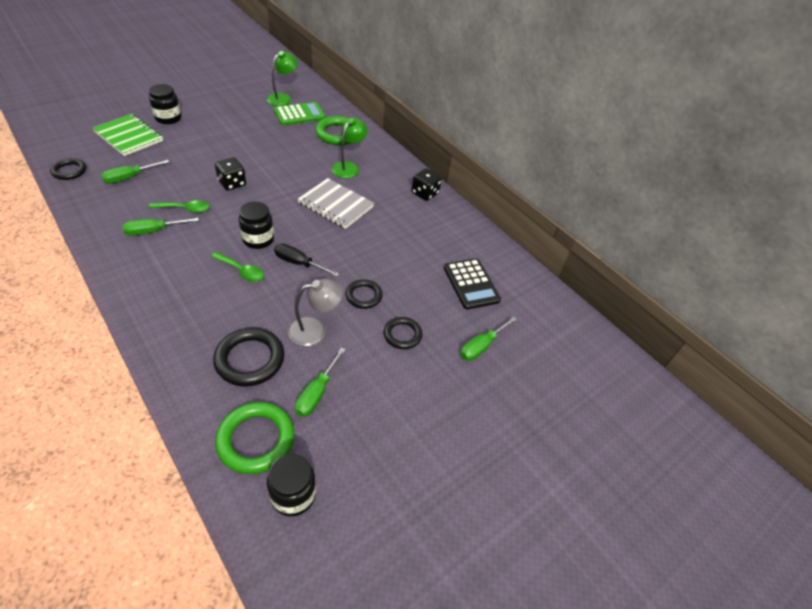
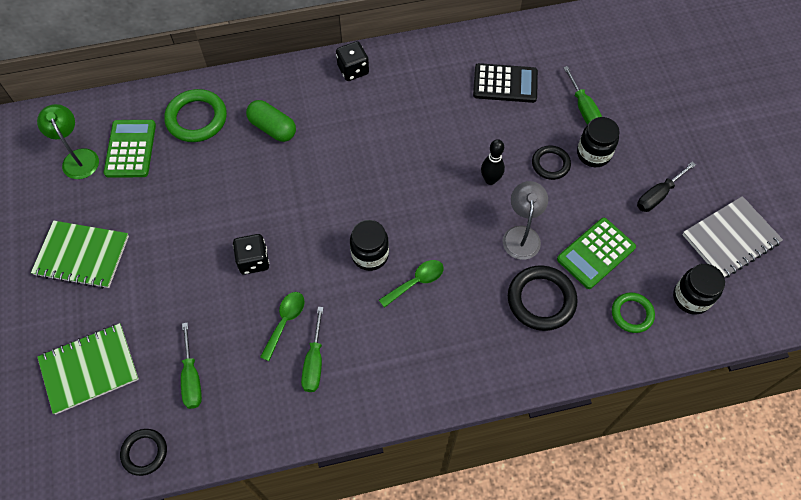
camera: 60 degrees left, 15 degrees up
black jar [149,84,181,124] -> black jar moved to [577,117,619,167]
green ring [215,402,294,474] -> green ring [612,293,655,333], size x0.61
black screwdriver [274,244,339,277] -> black screwdriver moved to [637,161,696,212]
green screwdriver [295,347,346,417] -> green calculator [557,218,636,289]
grey notebook [298,178,374,229] -> grey notebook moved to [682,196,783,278]
green lamp [332,118,368,178] -> green capsule [246,100,296,142]
black ring [346,279,383,309] -> black bowling pin [481,139,505,185]
none -> green notebook [31,221,129,289]

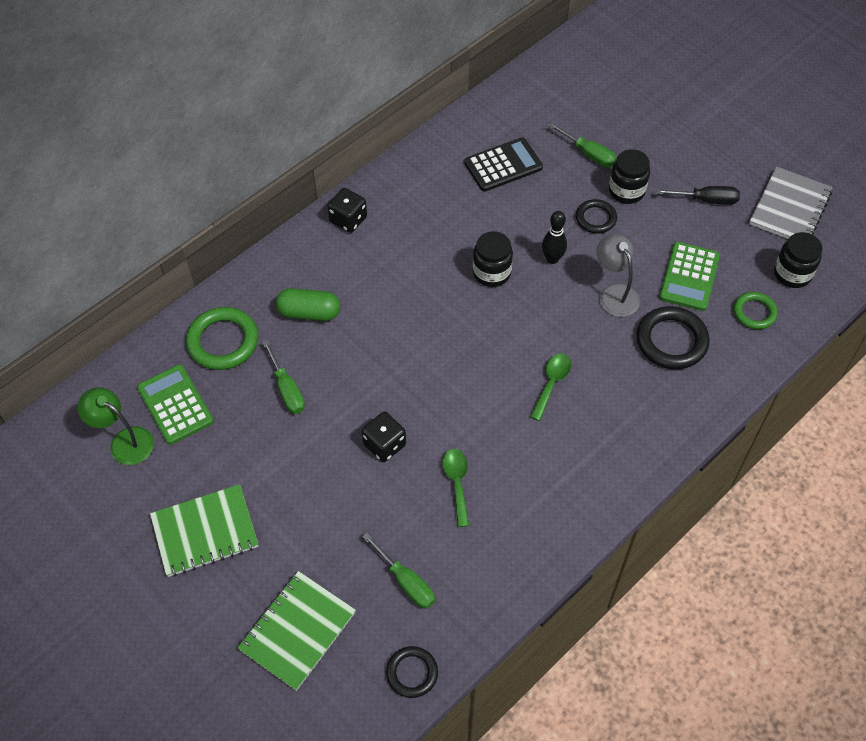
camera: 30 degrees left, 5 degrees down
green screwdriver [301,307,324,392] -> green screwdriver moved to [262,340,305,414]
black jar [350,220,389,271] -> black jar moved to [473,231,513,287]
black screwdriver [637,161,696,212] -> black screwdriver turned 105 degrees counterclockwise [656,186,740,205]

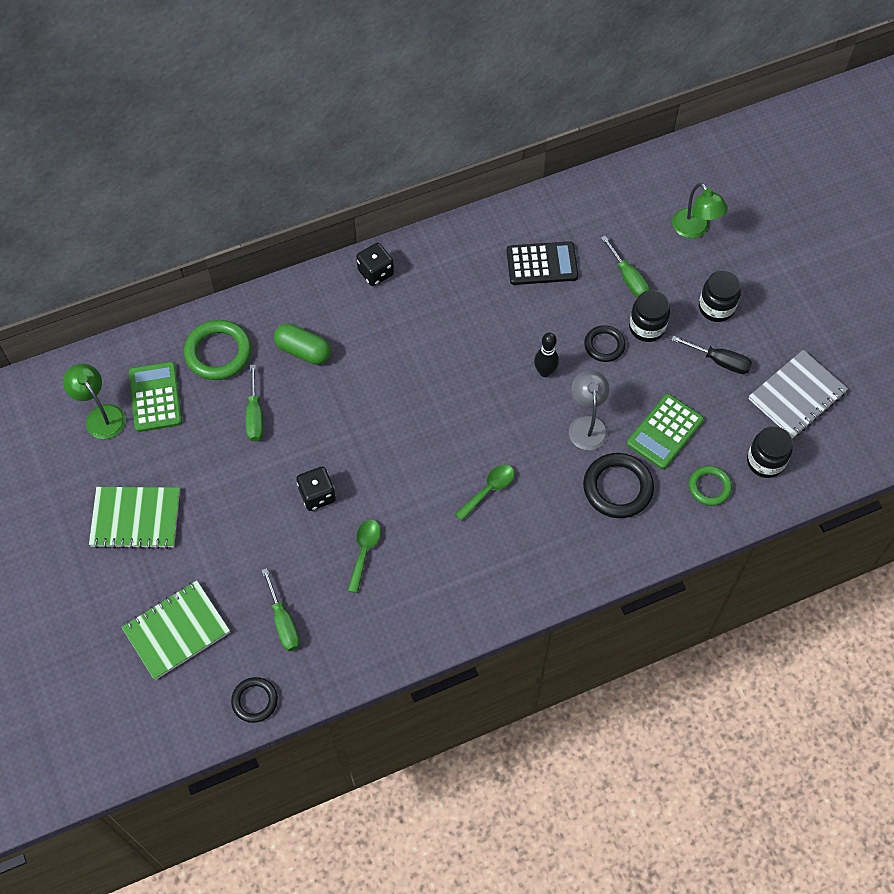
camera: 20 degrees right, 5 degrees up
black jar [473,231,513,287] -> black jar moved to [699,270,741,322]
none -> green lamp [672,183,728,238]

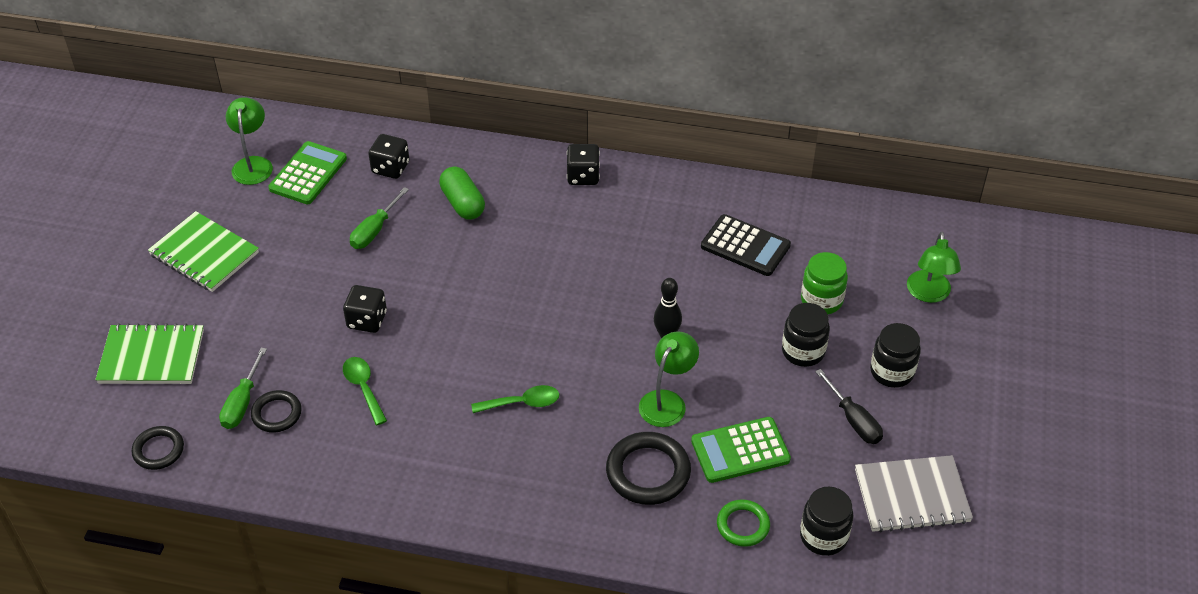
camera: 35 degrees right, 15 degrees down
green ring [184,320,252,380] -> black dice [368,134,409,179]
green spoon [347,520,381,593] -> green spoon turned 75 degrees counterclockwise [343,357,387,425]
grey lamp [569,370,609,450] -> green lamp [639,331,699,427]
black ring [584,325,626,362] -> black ring moved to [251,390,302,433]
green screwdriver [601,236,650,298] -> green jar [801,252,848,315]

